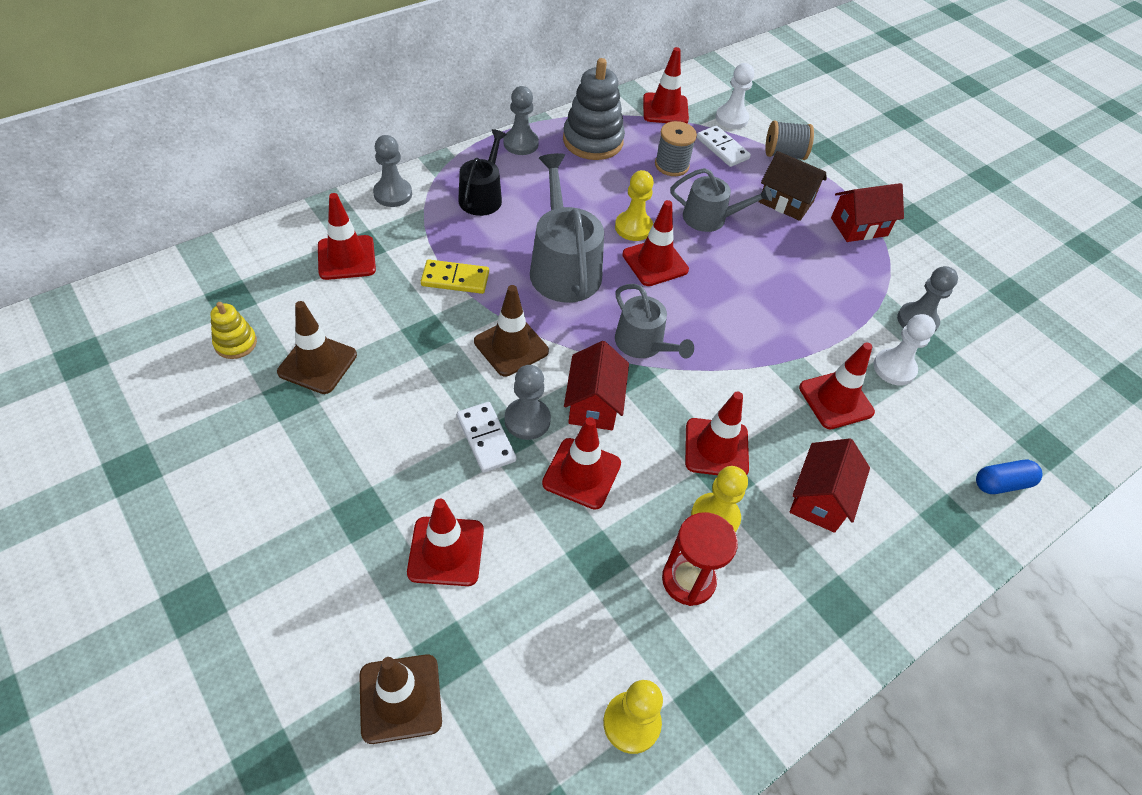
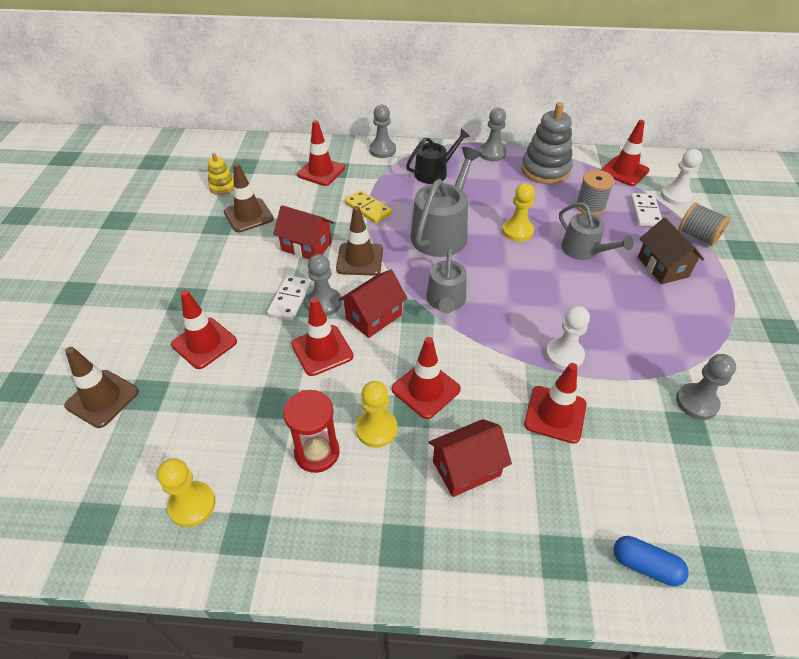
camera: 45 degrees right, 5 degrees down
red traffic cone [622,200,689,286] -> none
red house [831,183,904,242] -> red house moved to [273,205,334,259]
white pawn [873,314,936,385] -> white pawn moved to [546,306,590,370]

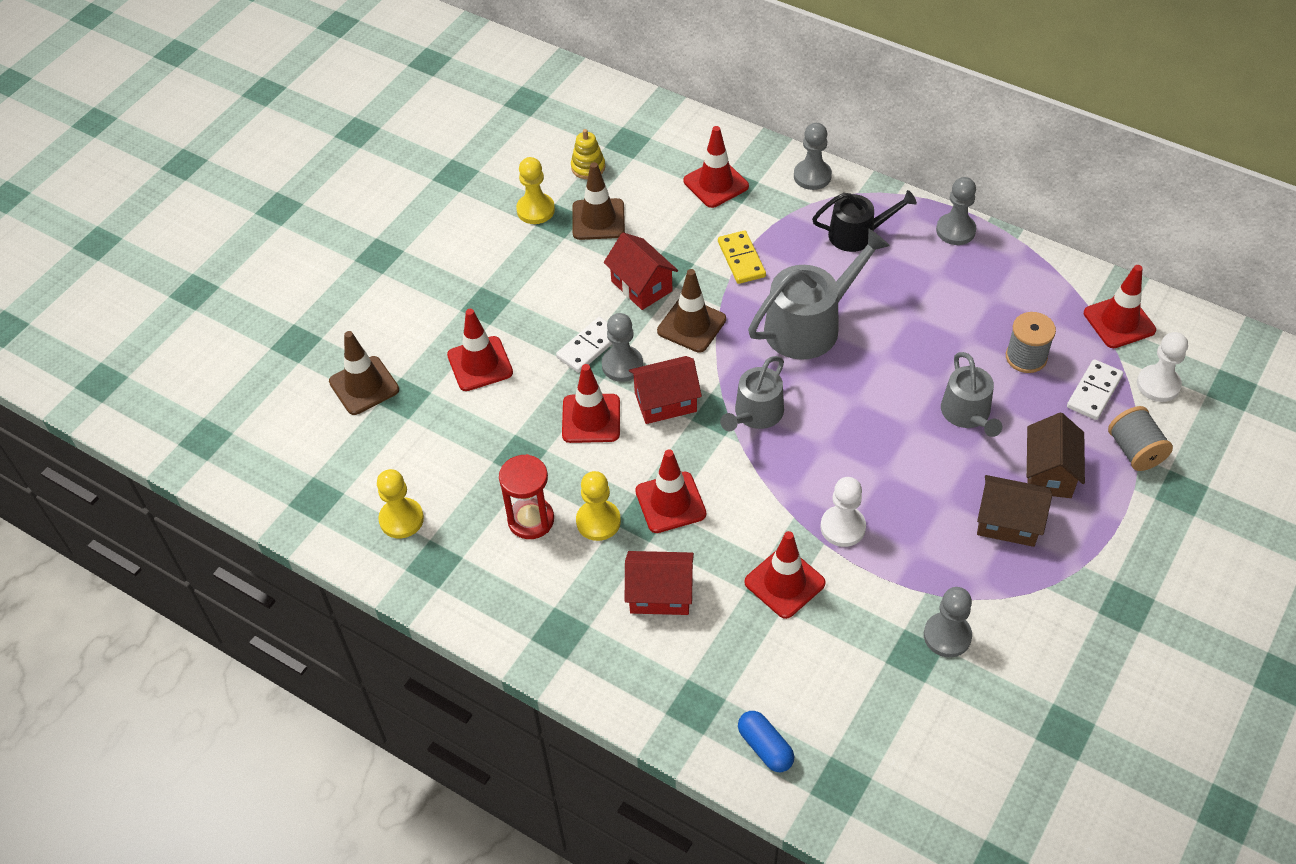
camera: 30 degrees right, 5 degrees up
yellow pawn [502,183,535,242] -> yellow pawn moved to [516,157,555,224]
grey stacking toy [521,102,573,184] -> none
none -> brown house [977,475,1052,547]

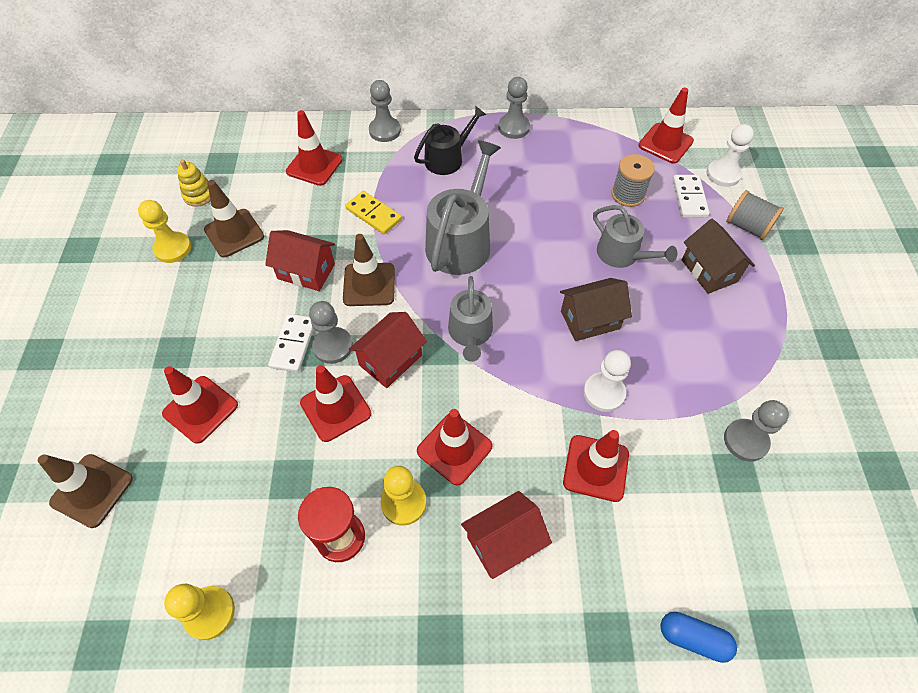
camera: 35 degrees left, 5 degrees up
brown house [977,475,1052,547] -> brown house moved to [560,278,632,341]

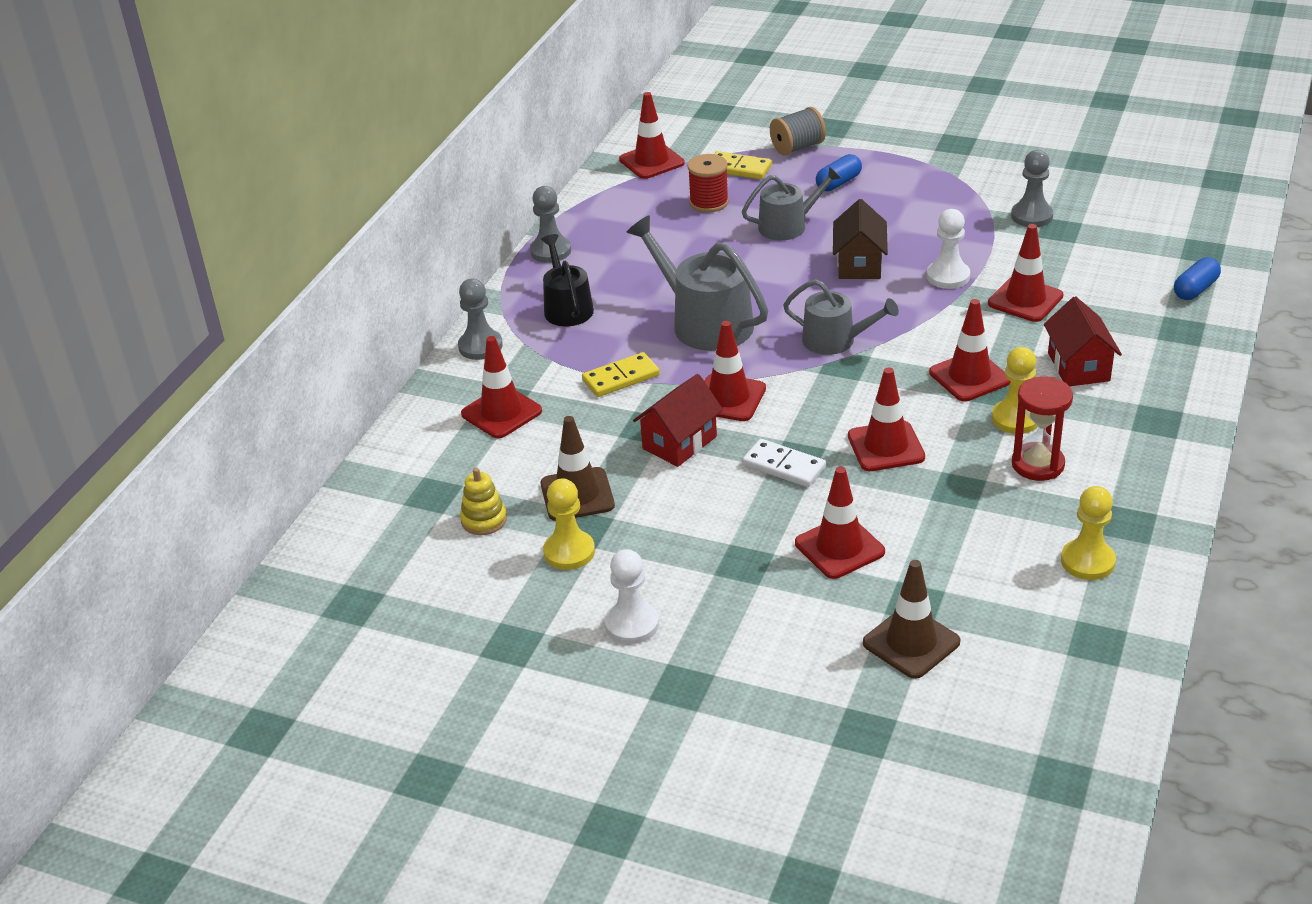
camera: 65 degrees left, 20 degrees down
grey pawn [309,301,353,364] -> none
brown traffic cone [343,234,395,306] -> red traffic cone [704,321,766,421]
red house [349,312,427,388] -> none
grey spool [611,154,655,207] -> red spool [687,154,729,213]
white domino [673,175,710,218] -> yellow domino [714,151,772,179]
brown house [681,219,755,294] -> blue capsule [816,154,862,191]
white pawn [707,124,754,187] -> white pawn moved to [605,549,659,644]

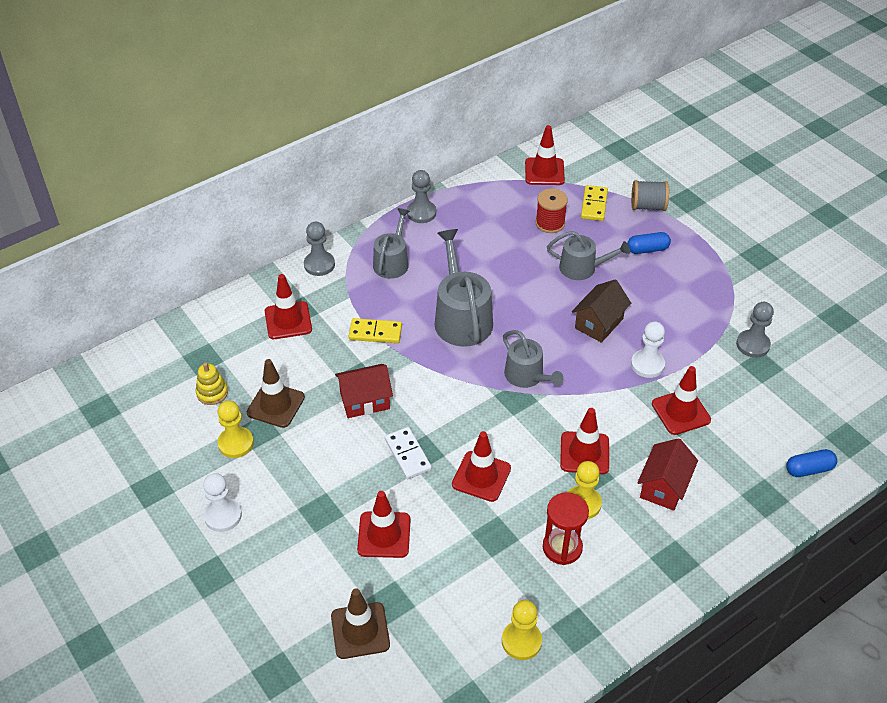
camera: 30 degrees right, 10 degrees up
black watering can [541,234,594,326] -> grey watering can [373,208,410,279]
red traffic cone [704,321,766,421] -> none
yellow domino [714,151,772,179] -> yellow domino turned 45 degrees clockwise [581,185,608,221]

